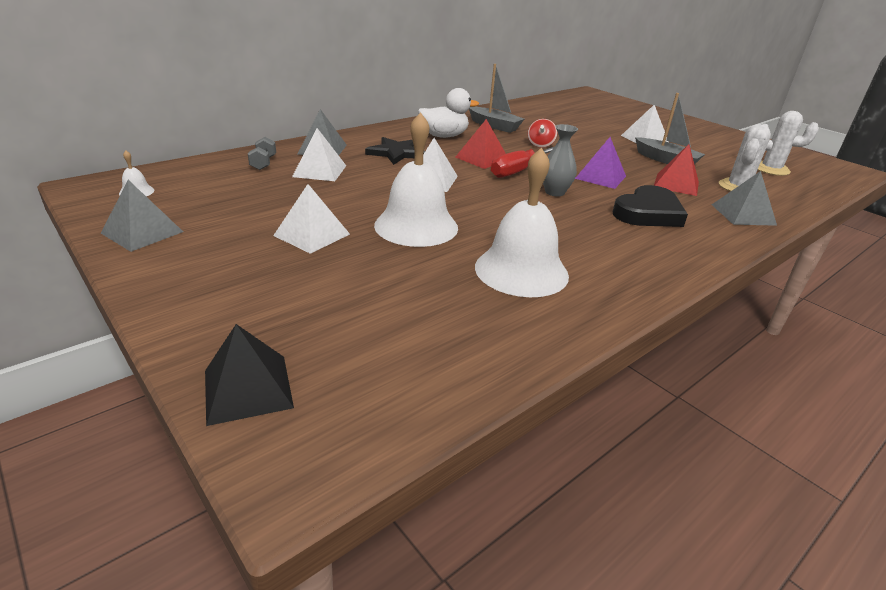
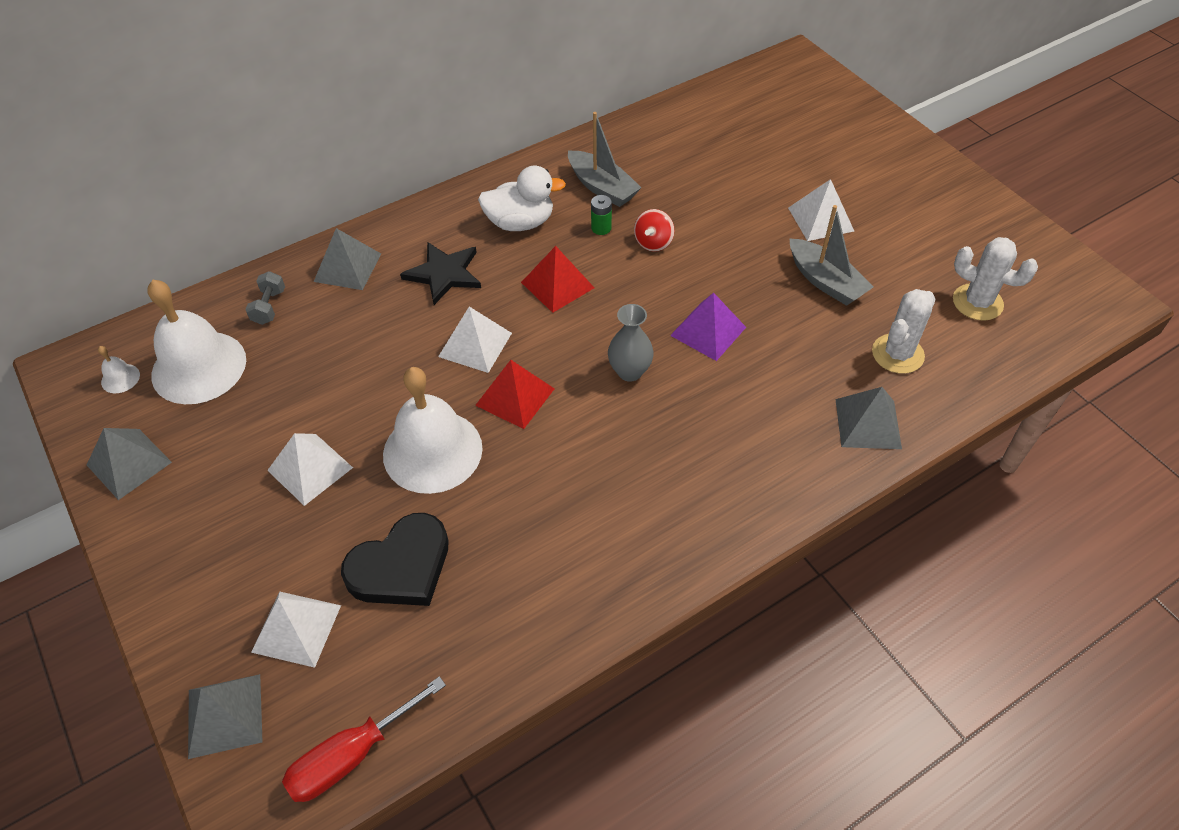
camera: 10 degrees right, 20 degrees up
black pyramid [205,324,294,426] -> grey pyramid [188,674,263,759]
white pyramid [292,128,346,181] -> white pyramid moved to [251,592,341,668]
white bell [475,148,569,297] -> white bell moved to [147,280,246,404]
red screwdriver [491,147,554,178] -> red screwdriver moved to [282,676,446,802]
black heart [613,185,688,227] -> black heart moved to [341,513,449,606]
red pyramid [654,144,699,196] -> red pyramid moved to [475,360,555,429]
none -> green battery [591,195,612,235]

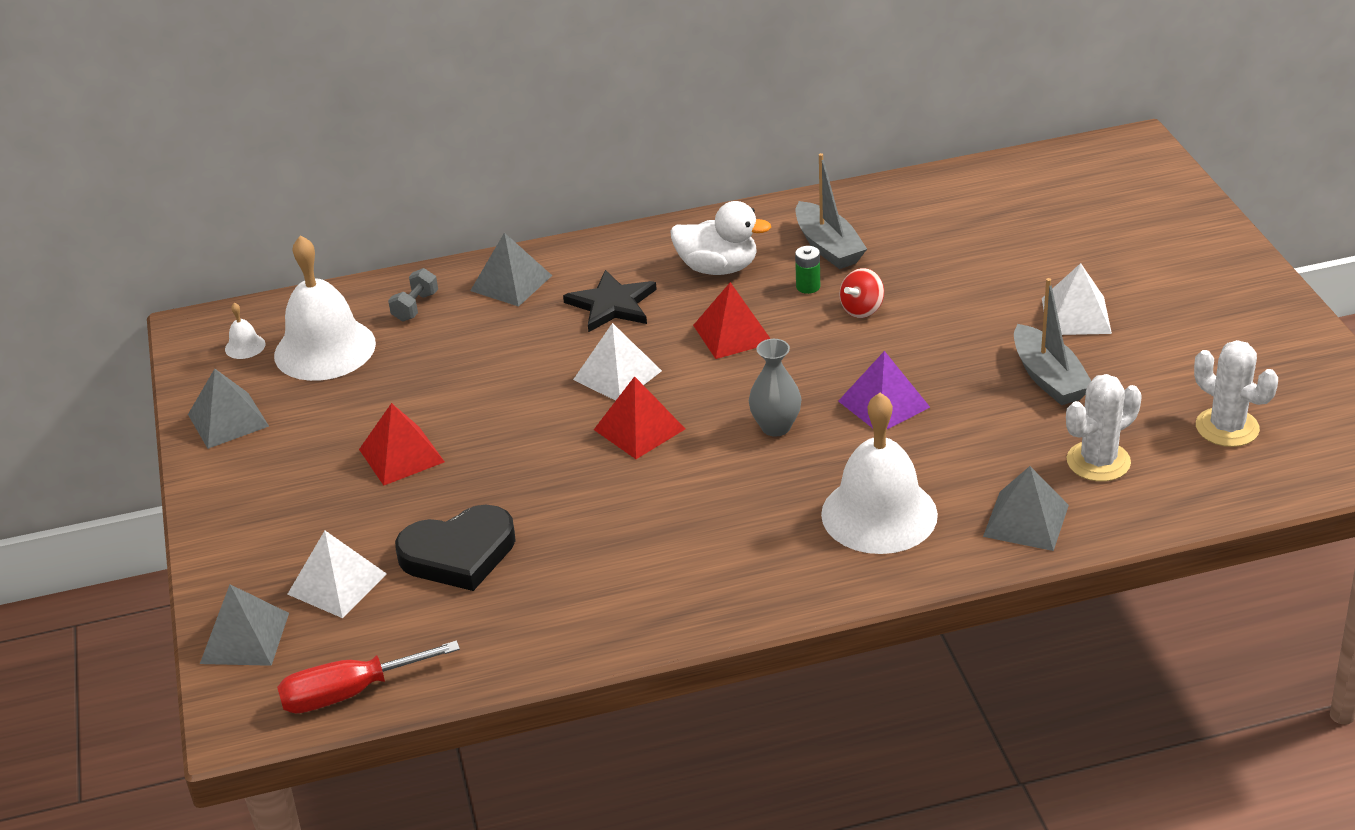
camera: 20 degrees right, 15 degrees down
white pyramid [267,433,353,506] -> red pyramid [359,403,445,486]
white bell [383,367,483,494] -> white bell moved to [821,392,938,554]

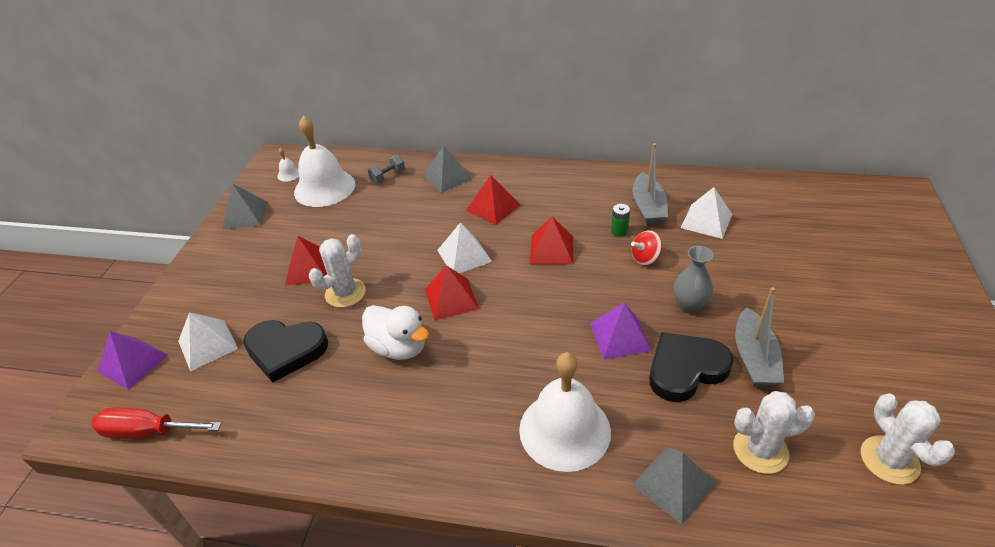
camera: 25 degrees right, 5 degrees up
grey pyramid [200,584,289,666] -> purple pyramid [97,331,168,390]
black star [563,270,657,332] -> red pyramid [466,175,521,225]
white duck [670,201,771,275] -> white duck moved to [362,305,429,360]
grey vase [749,339,801,437] -> grey vase moved to [673,246,714,313]
white pyramid [1042,263,1112,335] -> white pyramid moved to [681,187,732,239]
none -> white cactus [309,234,366,308]
none -> black heart [649,332,734,402]

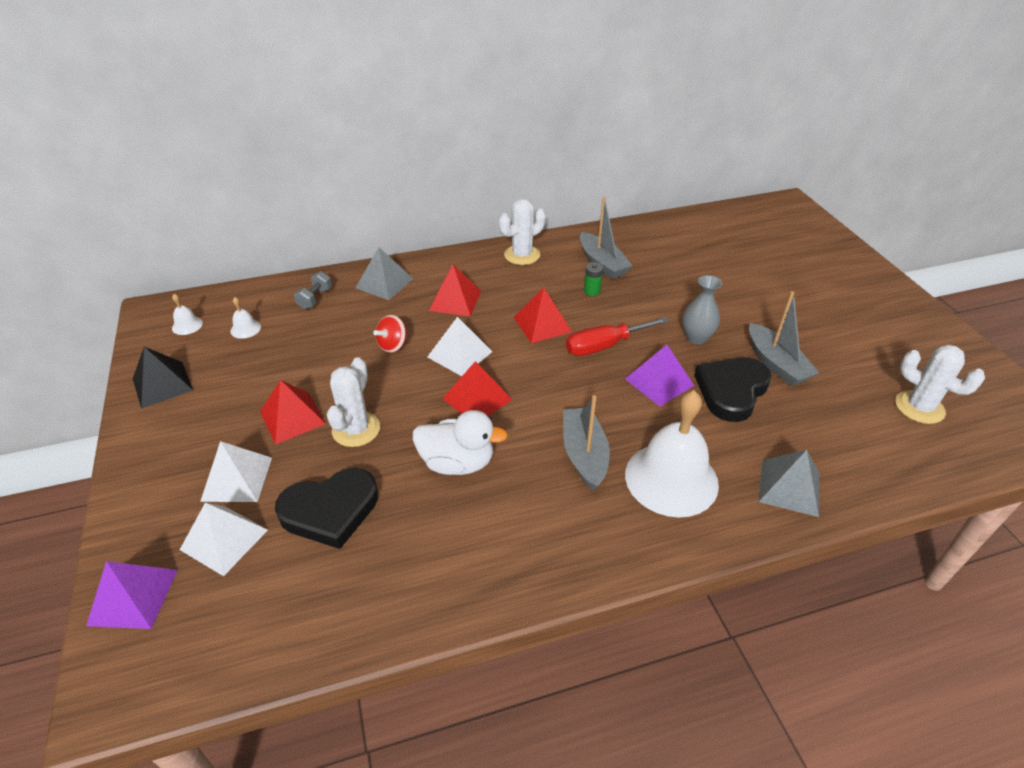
camera: 30 degrees left, 0 degrees up
red screwdriver [91,407,222,438] -> red screwdriver moved to [566,317,669,356]
grey pyramid [222,183,268,229] -> black pyramid [133,347,193,409]
white bell [294,116,355,207] -> white bell [230,297,261,339], size x0.40
red spinning top [631,230,662,266] -> red spinning top moved to [373,315,407,353]
white pyramid [681,187,732,239] -> white pyramid moved to [200,441,272,502]
white cactus [733,391,815,474] -> white cactus moved to [499,199,546,265]
none -> grey boat [563,395,610,491]

